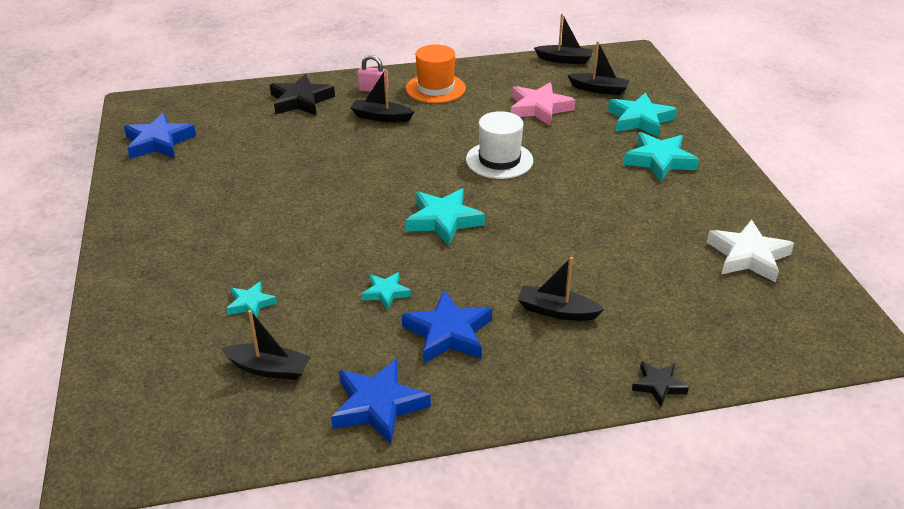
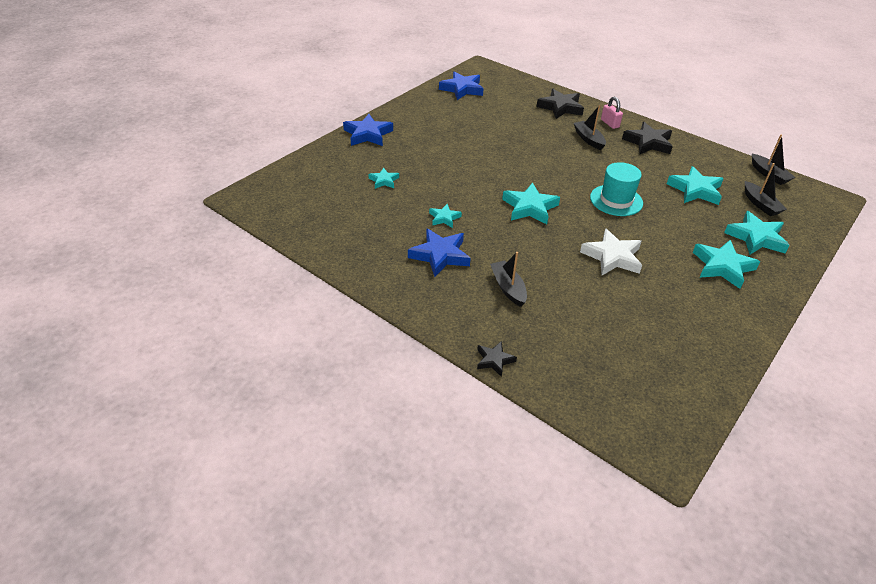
camera: 50 degrees right, 5 degrees up
black boat [221,310,311,380] -> none
blue star [331,359,431,445] -> blue star moved to [343,114,393,146]
orange hat [406,44,466,103] -> black star [622,122,673,154]
white hat [466,111,533,179] -> turquoise hat [590,162,643,216]
pink star [511,82,575,126] -> turquoise star [667,166,724,205]
white star [707,220,794,283] -> white star moved to [580,228,642,275]

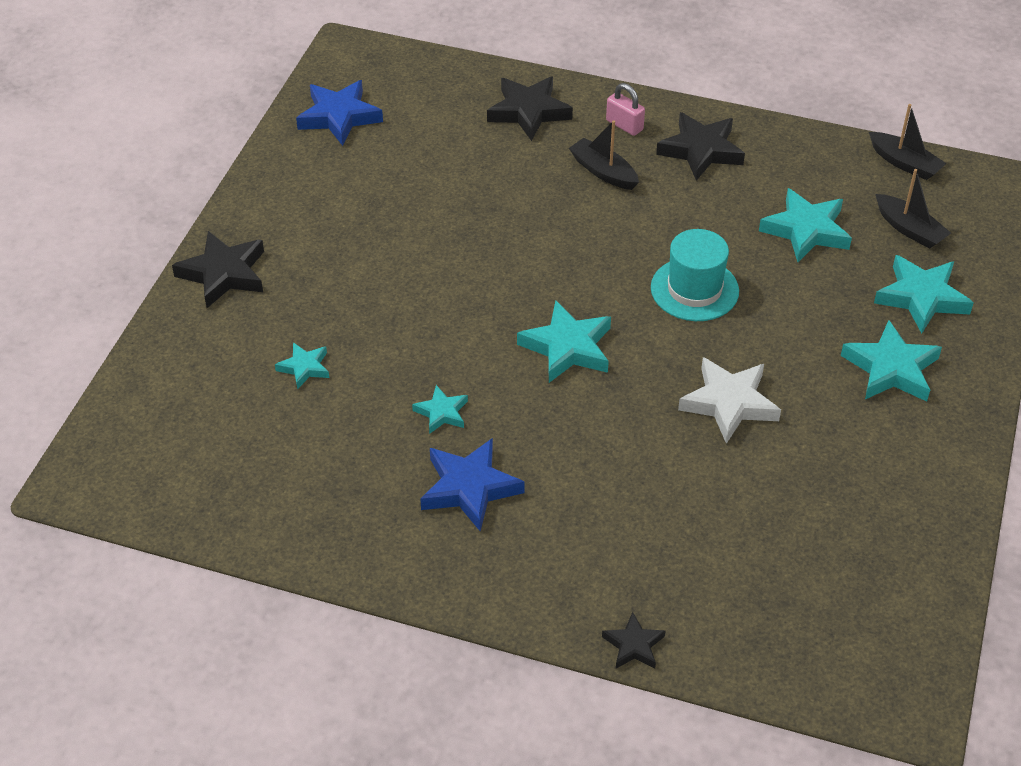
camera: 20 degrees left, 5 degrees up
blue star [343,114,393,146] -> black star [172,231,264,308]
black boat [490,252,527,307] -> none

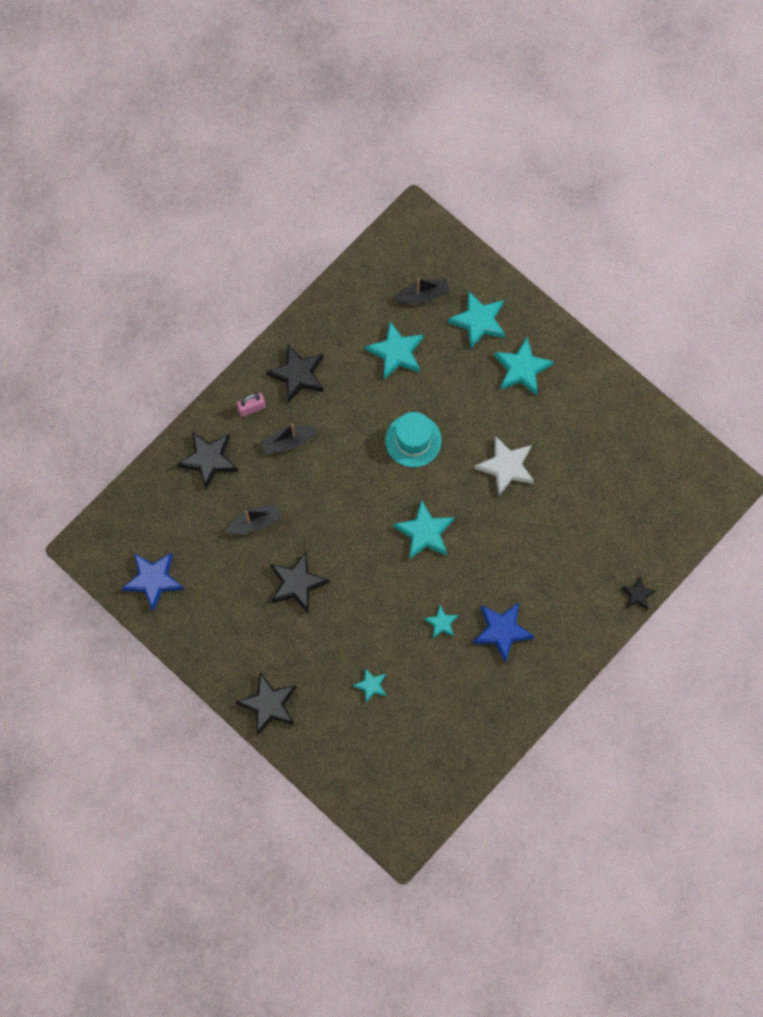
camera: 65 degrees left, 25 degrees up
black boat [869,104,946,180] -> black boat moved to [225,503,282,534]
none -> black star [270,552,330,612]

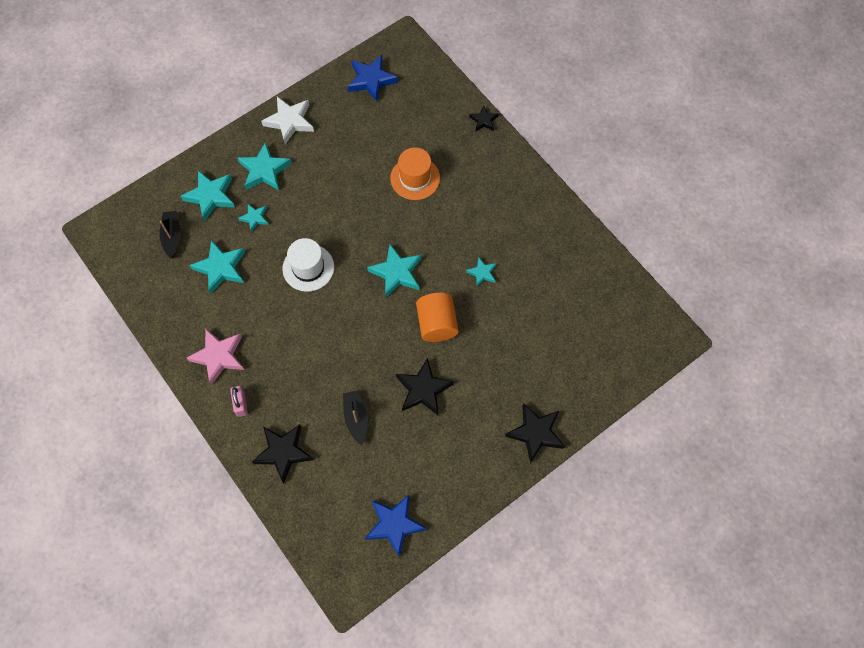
camera: 80 degrees left, 5 degrees down
black boat [261,424,318,454] -> none
black star [266,344,323,403] -> pink star [187,329,244,385]
turquoise star [353,668,386,703] -> turquoise star moved to [238,204,269,233]
turquoise hat [385,412,442,467] -> white hat [282,238,334,292]
blue star [472,602,535,663] -> blue star moved to [347,55,398,102]
white star [475,436,534,496] -> white star moved to [261,97,314,144]
none -> orange hat [390,147,440,200]
none -> orange cylinder [416,293,459,342]

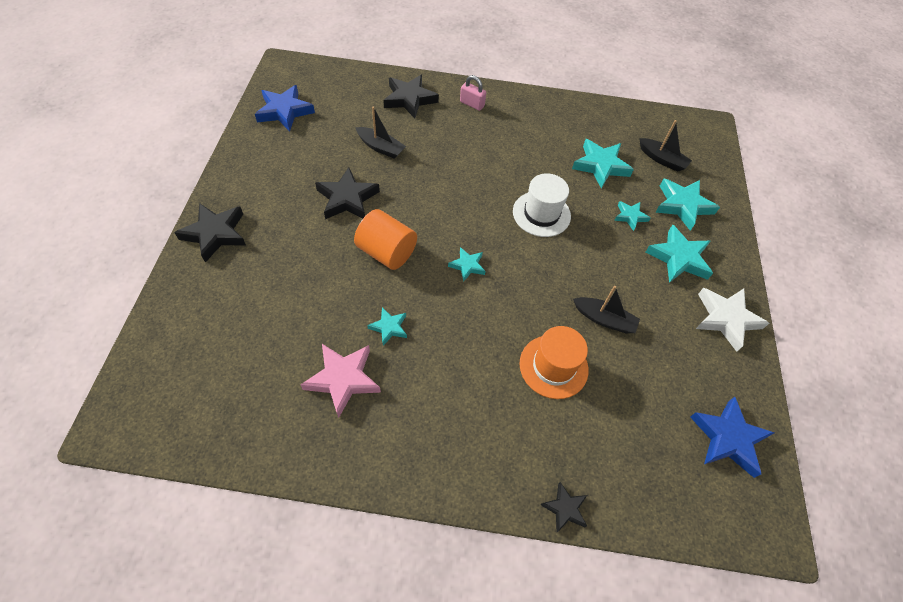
camera: 130 degrees right, 10 degrees down
pink star [187,329,244,385] -> pink star moved to [301,344,381,418]
turquoise star [367,244,422,297] -> turquoise star [448,247,486,282], size x0.56
none -> black boat [573,286,640,333]

